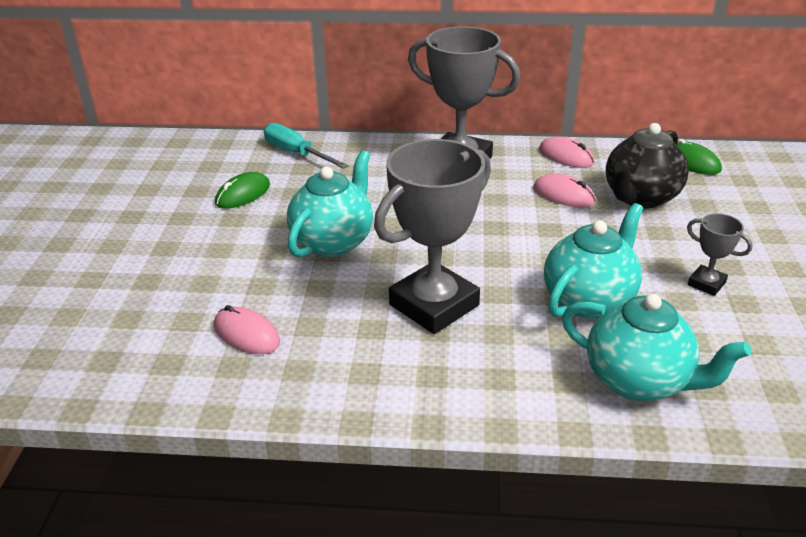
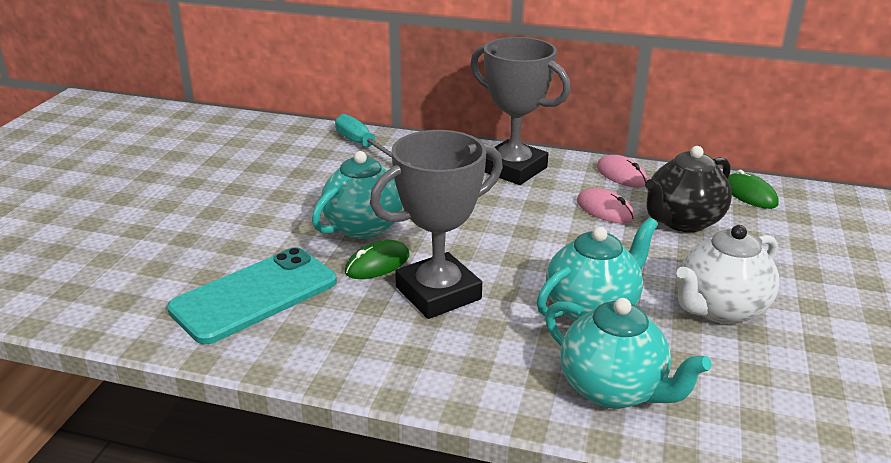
camera: 10 degrees right, 5 degrees down
pink mouse [214,305,280,354] -> turquoise phone [167,247,337,345]
green mouse [215,172,270,209] -> green mouse moved to [345,240,409,279]
grey trophy [687,213,753,296] -> white teapot [676,225,780,324]

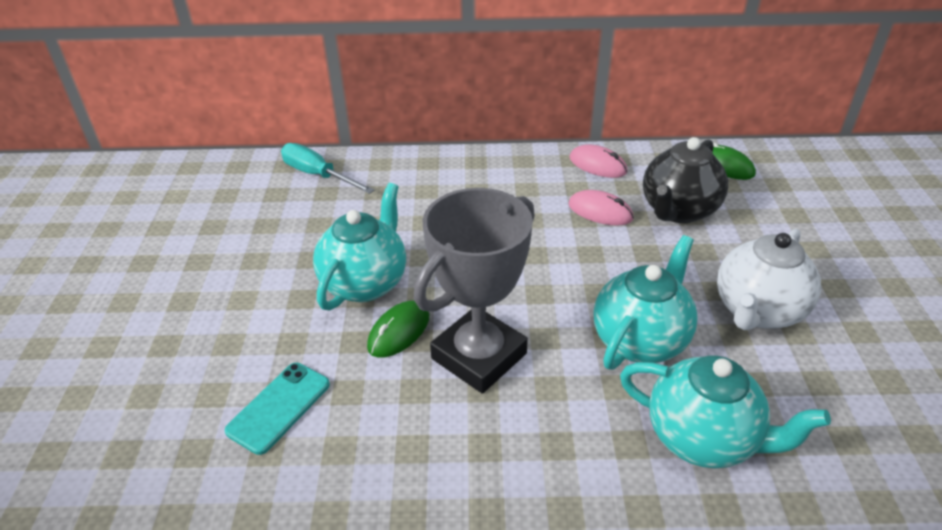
camera: 15 degrees left, 10 degrees up
turquoise phone [167,247,337,345] -> turquoise phone [225,363,330,455], size x0.58
grey trophy [470,37,571,185] -> none

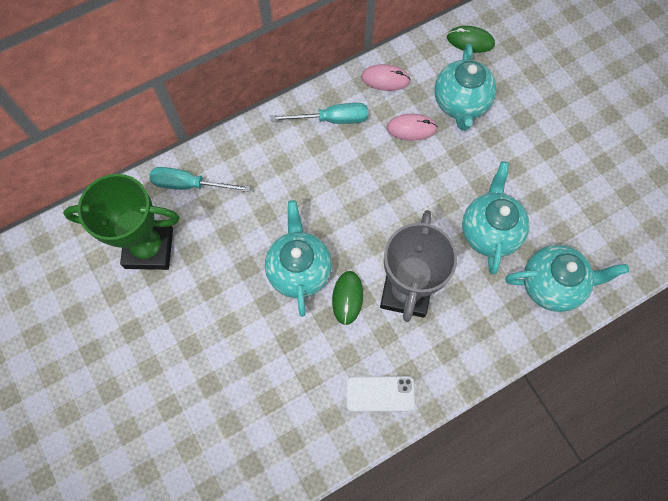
camera: 30 degrees left, 30 degrees up
turquoise phone [225,363,330,455] -> none
black teapot [643,137,728,223] -> turquoise teapot [434,43,497,131]
white teapot [717,229,821,330] -> none
none -> green trophy [63,174,180,270]
none -> turquoise screwdriver [271,103,368,124]
none -> white phone [346,376,415,412]

